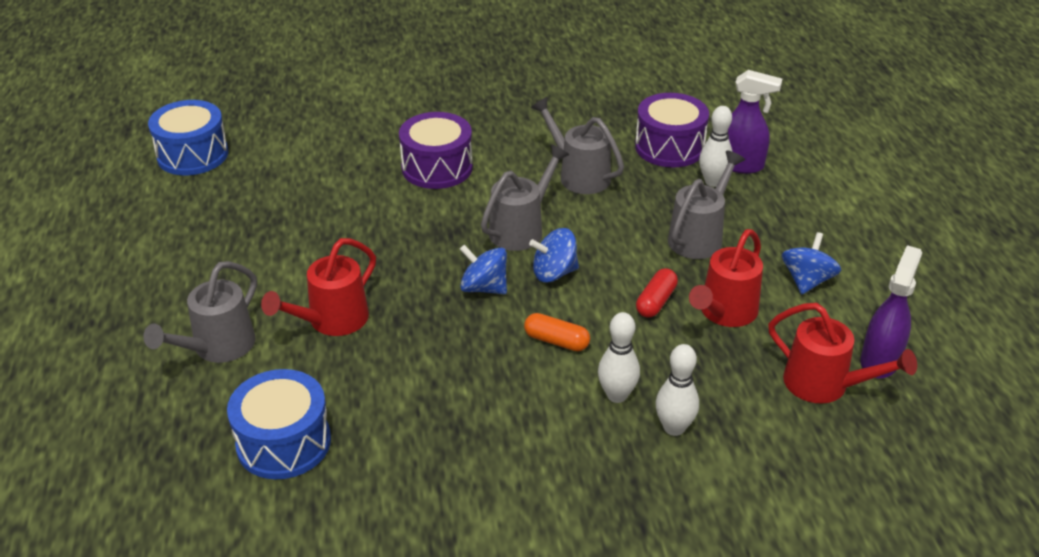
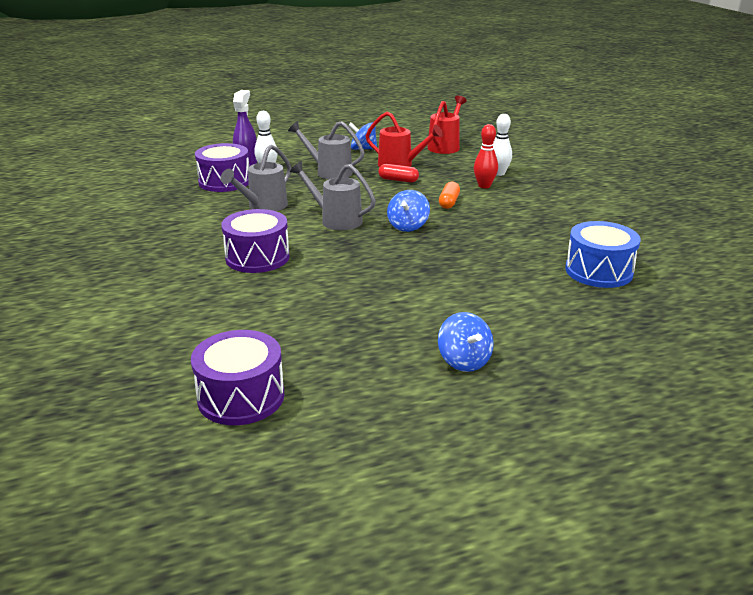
camera: 100 degrees left, 10 degrees down
grey watering can [143,261,257,363] -> none
blue drum [148,100,228,175] -> purple drum [191,330,284,425]
red watering can [261,238,376,336] -> none
blue spinning top [529,228,579,282] -> blue spinning top moved to [438,312,494,372]
white bowling pin [598,312,640,403] -> red bowling pin [474,124,498,188]
purple spray bottle [860,245,922,379] -> none

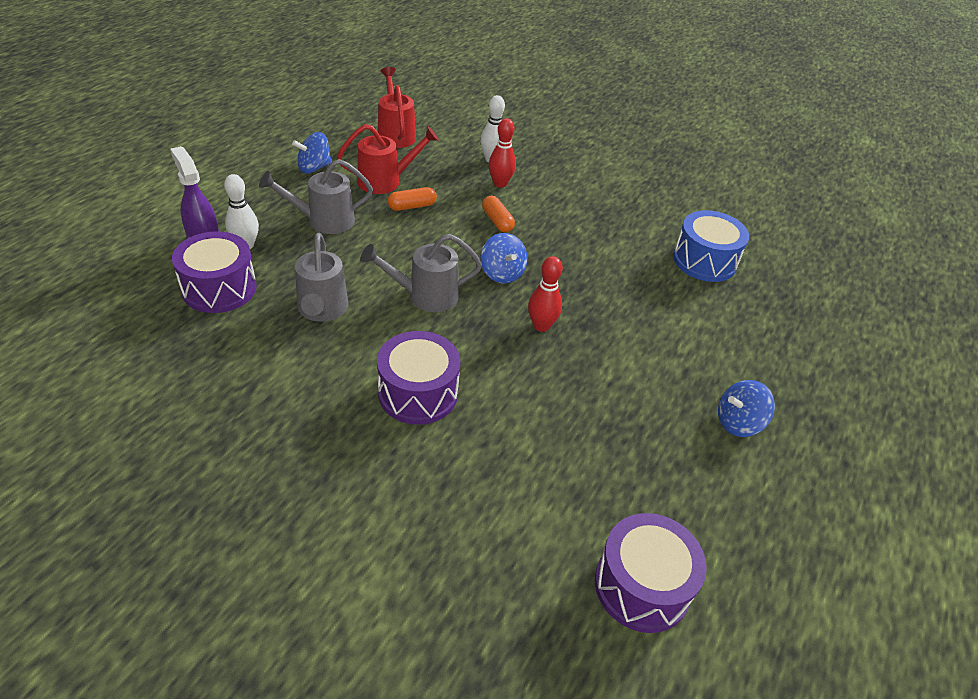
camera: 45 degrees left, 15 degrees up
red capsule [378,164,419,183] -> orange capsule [387,187,437,211]
blue spinning top [438,312,494,372] -> blue spinning top turned 135 degrees clockwise [718,380,775,437]
none -> red bowling pin [528,256,563,332]

